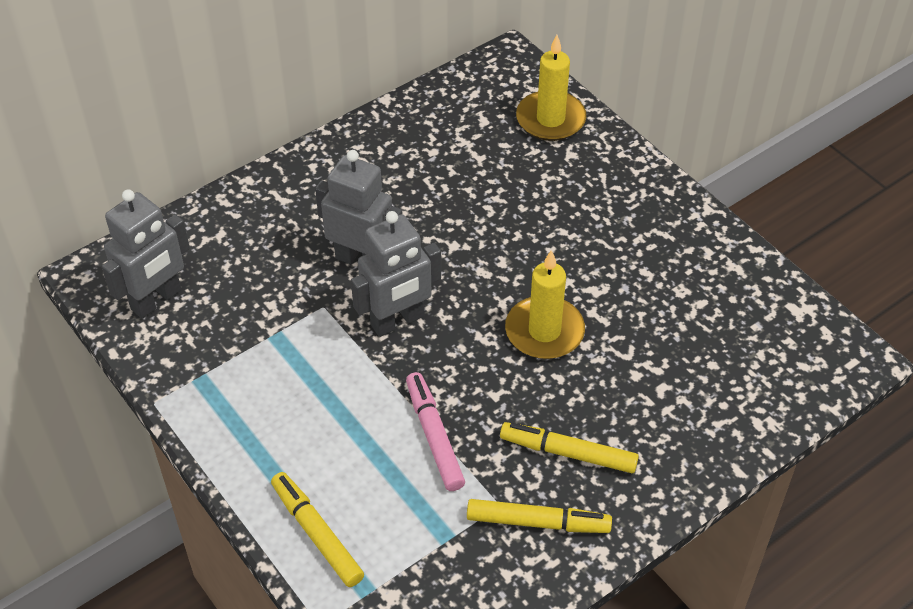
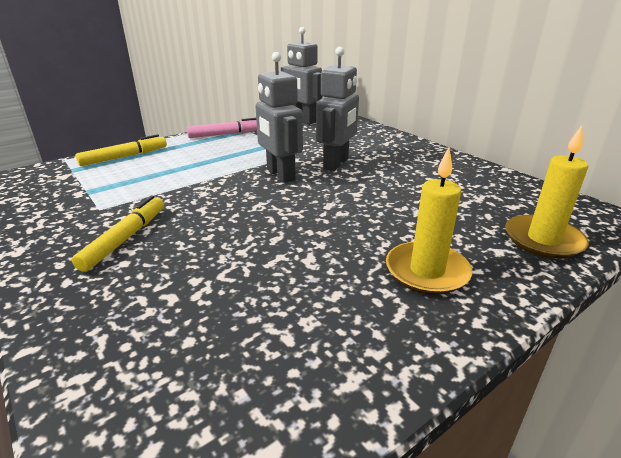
camera: 90 degrees right, 20 degrees down
pink marker [406,372,465,491] -> pink marker moved to [187,118,257,138]
yellow marker [467,499,612,533] -> none
yellow candle [505,250,585,359] -> yellow candle moved to [386,147,472,295]

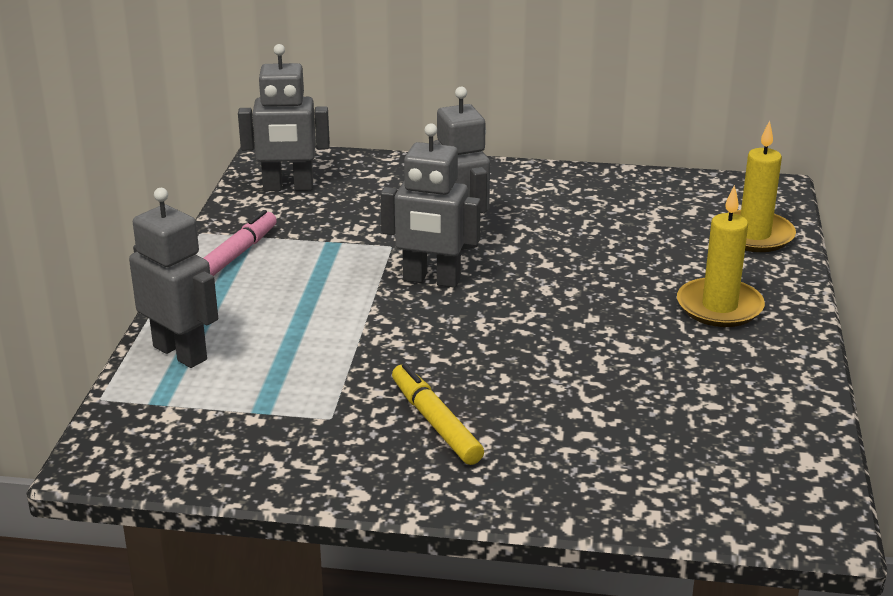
camera: 45 degrees left, 0 degrees up
yellow marker [76,134,167,166] -> grey robot [129,188,218,368]

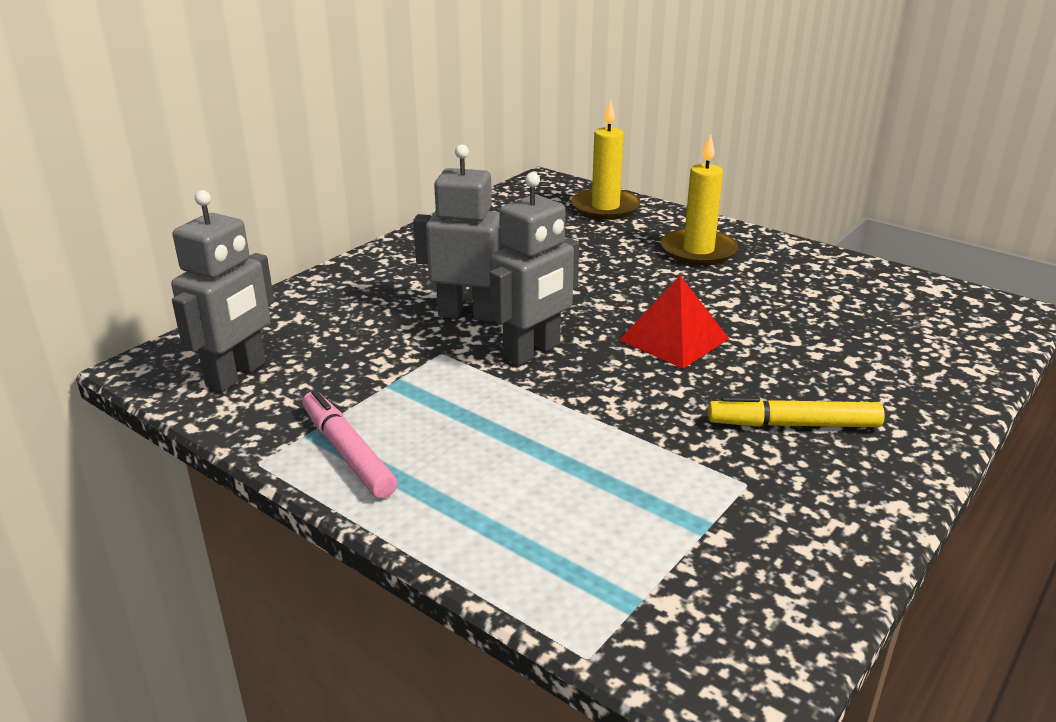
camera: 60 degrees left, 0 degrees up
grey robot [129,188,218,368] -> none
none -> red pyramid [619,276,729,369]

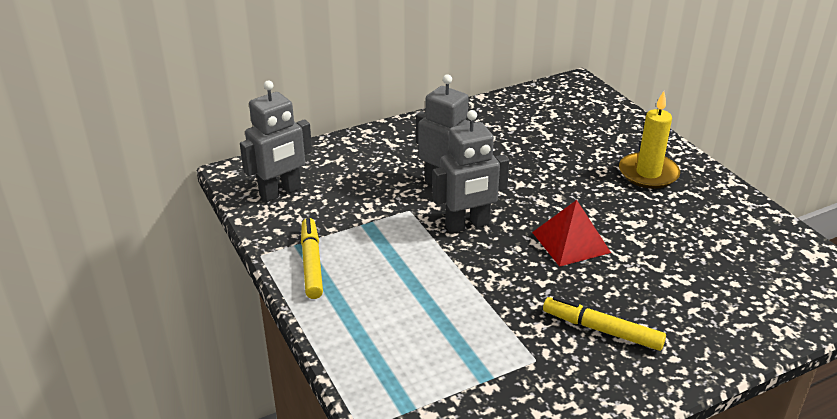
camera: 25 degrees right, 5 degrees up
pink marker [302,390,397,499] -> yellow marker [301,218,323,299]
yellow candle [571,99,641,220] -> none

